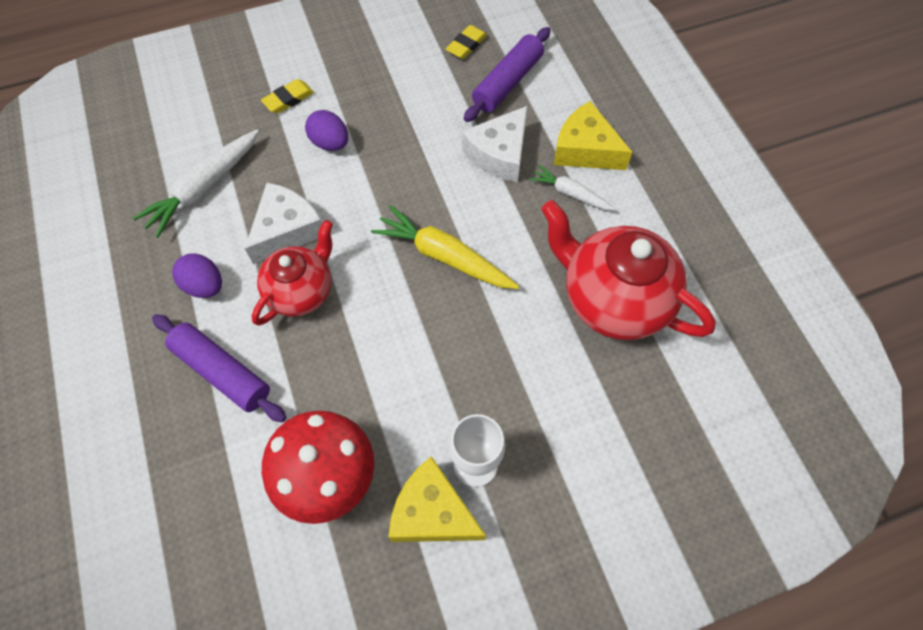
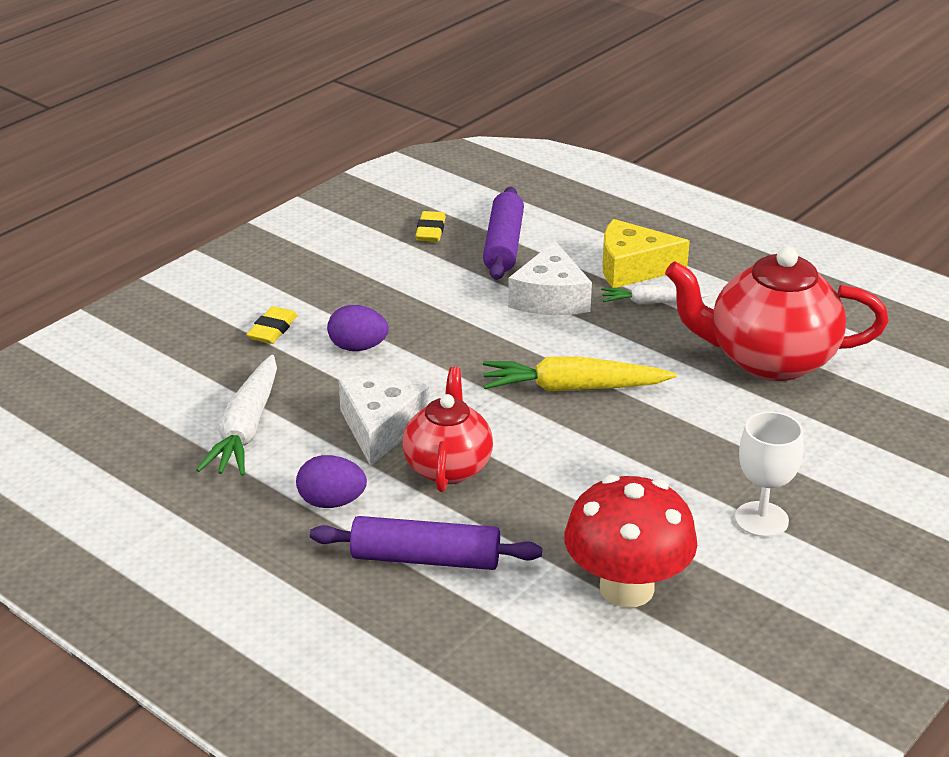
camera: 30 degrees left, 30 degrees down
yellow cheese [389,456,486,542] -> none

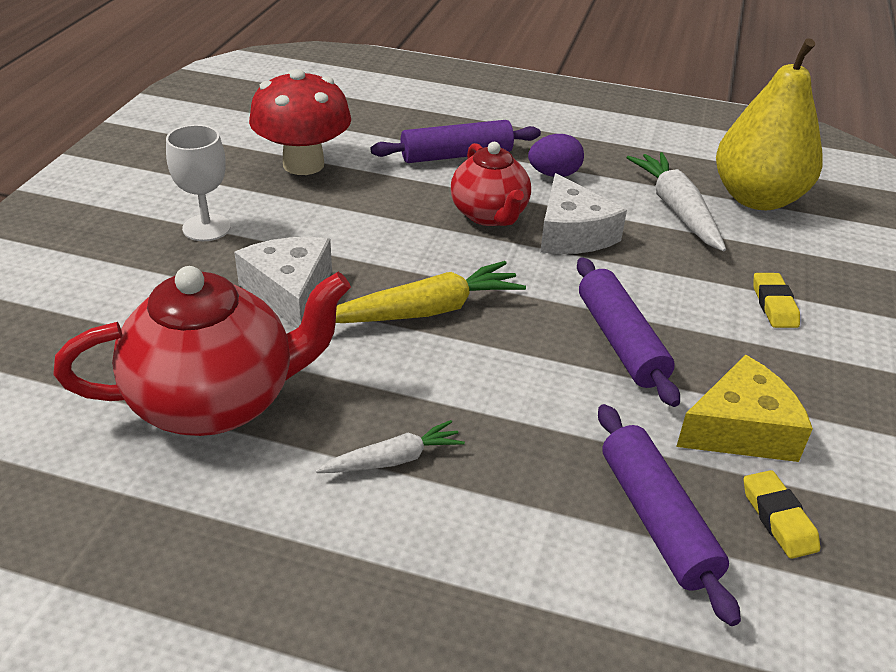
camera: 155 degrees right, 5 degrees up
purple egg [327,305,389,351] -> none
white cheese [508,241,592,315] -> white cheese moved to [234,237,332,328]
yellow cheese [603,219,690,288] -> yellow cheese moved to [676,355,813,462]
none -> purple rolling pin [577,257,680,407]
none -> yellow pear [716,38,822,210]

